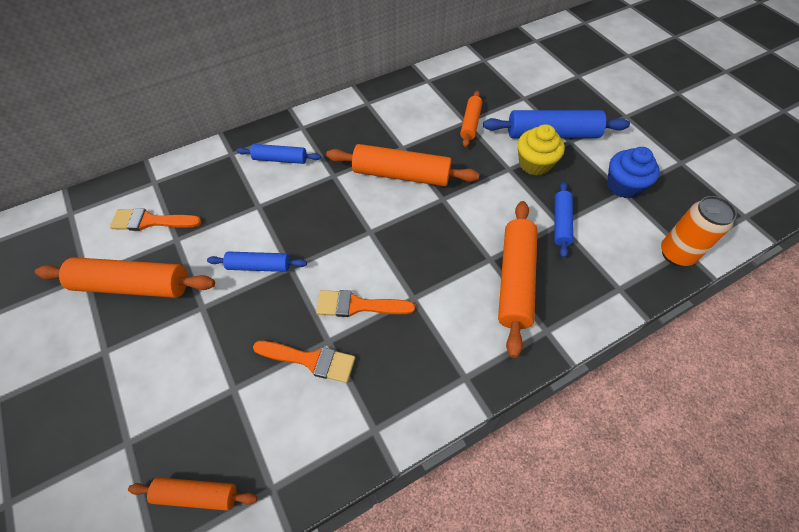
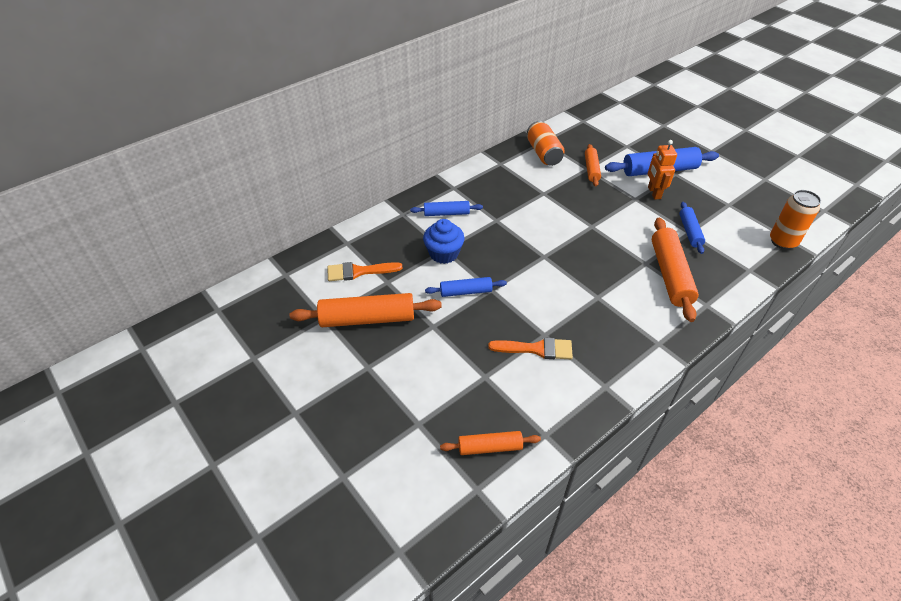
camera: 10 degrees left, 10 degrees down
orange brush [316,290,415,317] -> none
orange rolling pin [326,144,479,186] -> none
yellow cupcake [518,124,565,176] -> orange robot [648,140,677,199]
blue cupcake [607,147,660,198] -> blue cupcake moved to [423,219,465,264]
none -> orange can [527,121,564,166]

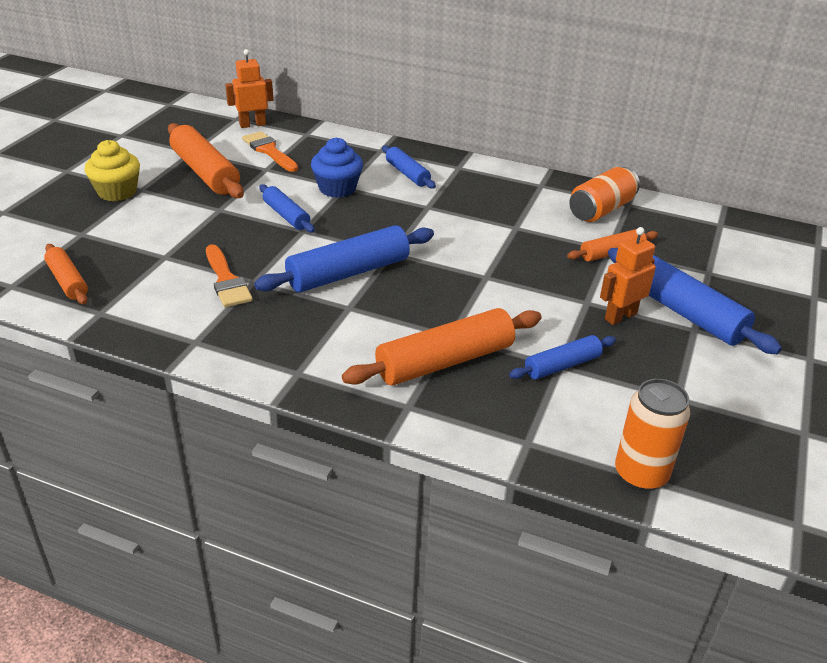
camera: 60 degrees right, 10 degrees down
none -> yellow cupcake [84,140,140,201]
none -> orange robot [225,49,273,128]
none -> blue rolling pin [254,225,434,293]

